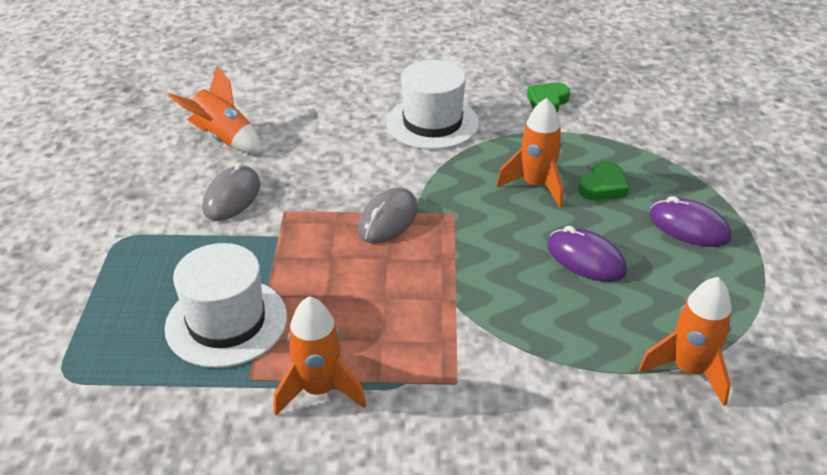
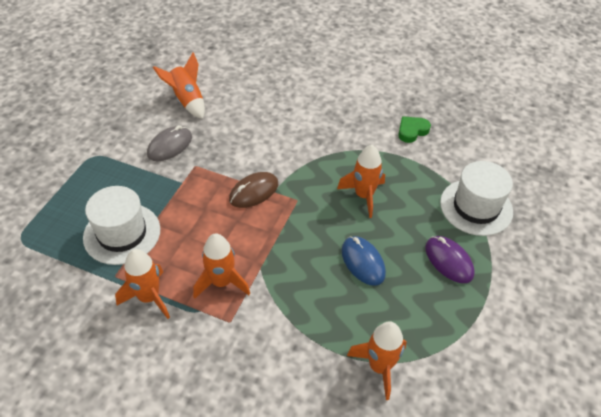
camera: 20 degrees right, 10 degrees up
grey mouse [358,188,418,244] -> brown mouse [229,172,278,208]
white hat [386,60,479,150] -> white hat moved to [440,161,513,236]
purple mouse [547,226,627,282] -> blue mouse [341,236,386,286]
green heart [578,161,629,201] -> none
none -> orange rocket [193,233,250,299]

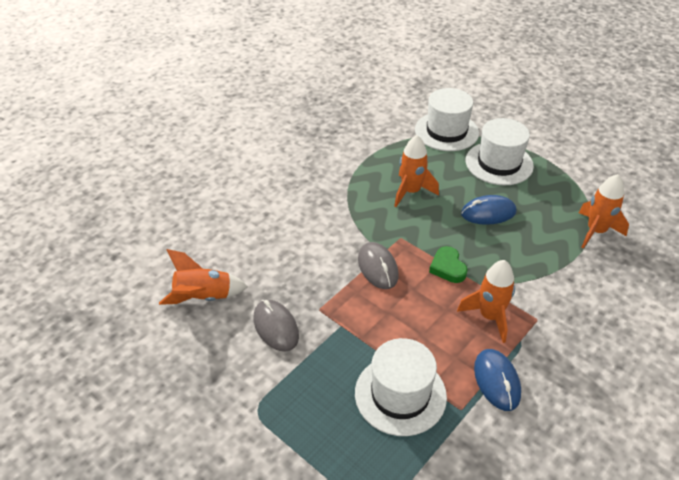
camera: 70 degrees left, 5 degrees down
orange rocket [115,249,170,319] -> blue mouse [474,349,521,411]
brown mouse [229,172,278,208] -> grey mouse [358,242,399,289]
green heart [398,116,431,143] -> green heart moved to [429,246,468,283]
purple mouse [425,236,475,283] -> white hat [466,118,534,185]

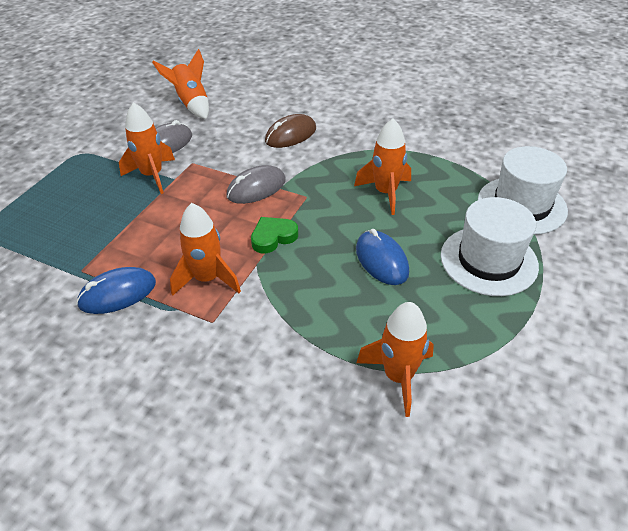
camera: 75 degrees right, 0 degrees up
white hat [355,338,447,436] -> none
none -> orange rocket [119,102,175,194]
none -> brown mouse [265,114,316,148]

